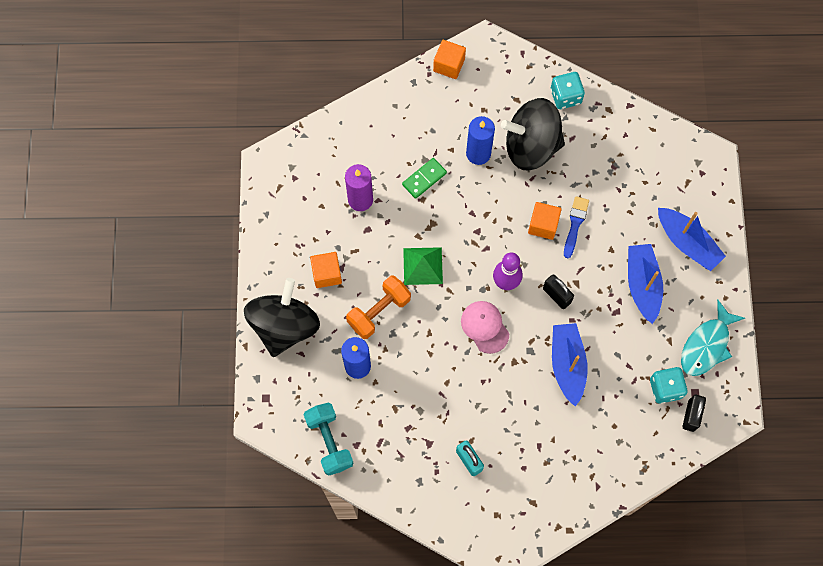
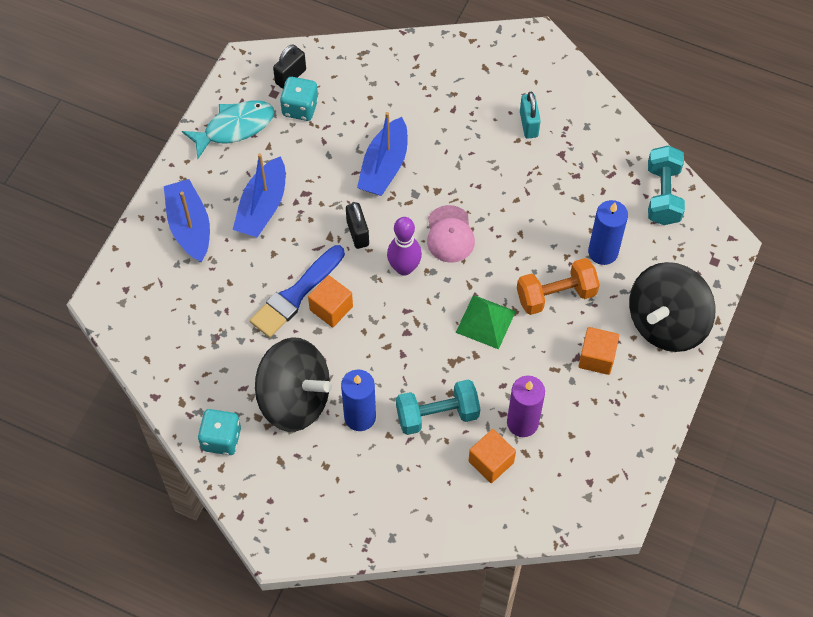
camera: 155 degrees left, 10 degrees down
green domino [402,158,447,199] -> turquoise dumbbell [396,379,480,435]
orange cube [433,40,466,79] -> orange cube moved to [468,429,516,483]
blue brush [564,196,589,258] -> blue brush [250,245,345,338], size x1.56

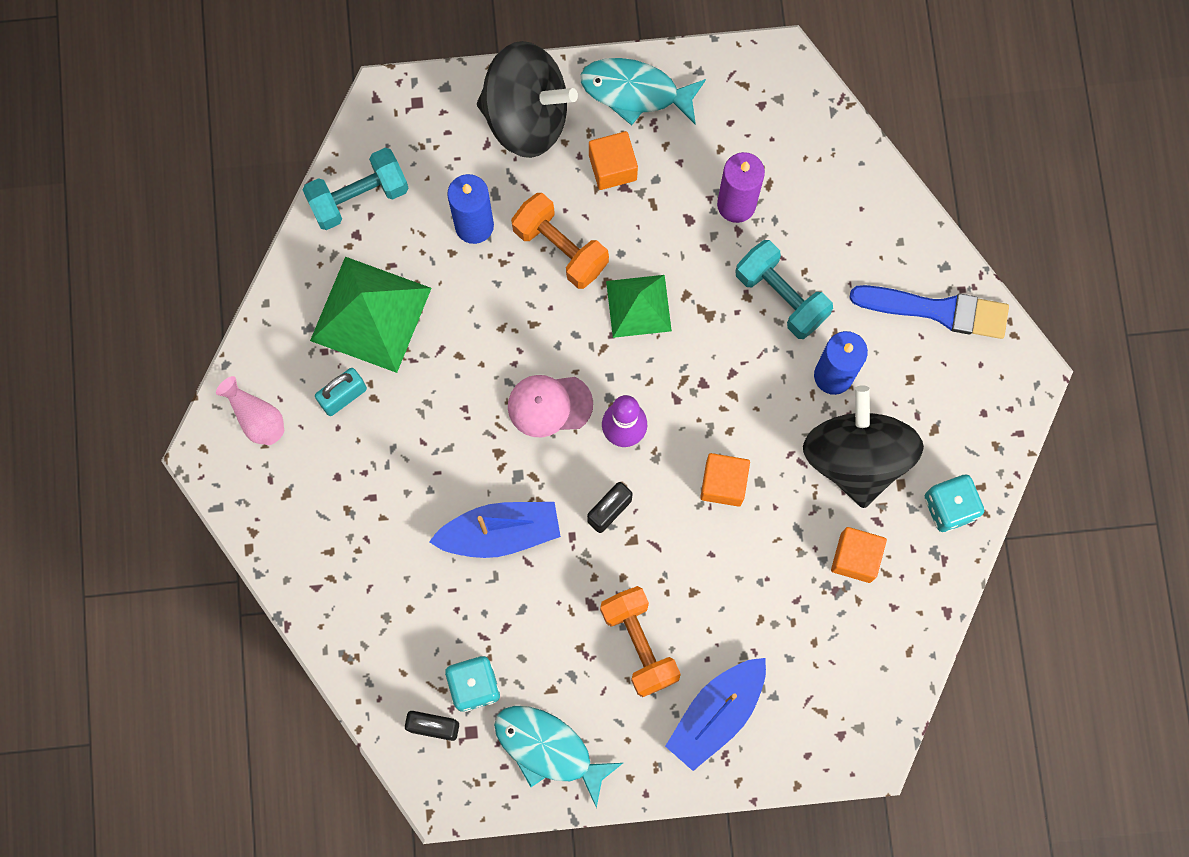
camera: 120 degrees left, 15 degrees up
blue boat [233,153,285,237] -> orange dumbbell [600,586,681,697]
blue brush [250,245,345,338] -> blue brush moved to [849,285,1009,339]
pink cap [427,205,475,263] -> pink cap turned 150 degrees counterclockwise [508,375,593,437]
orange cube [468,429,516,483] -> orange cube moved to [831,527,887,583]
none -> pink vase [216,376,284,445]
none -> green pyramid [310,257,432,373]
none -> turquoise fish [580,58,706,126]

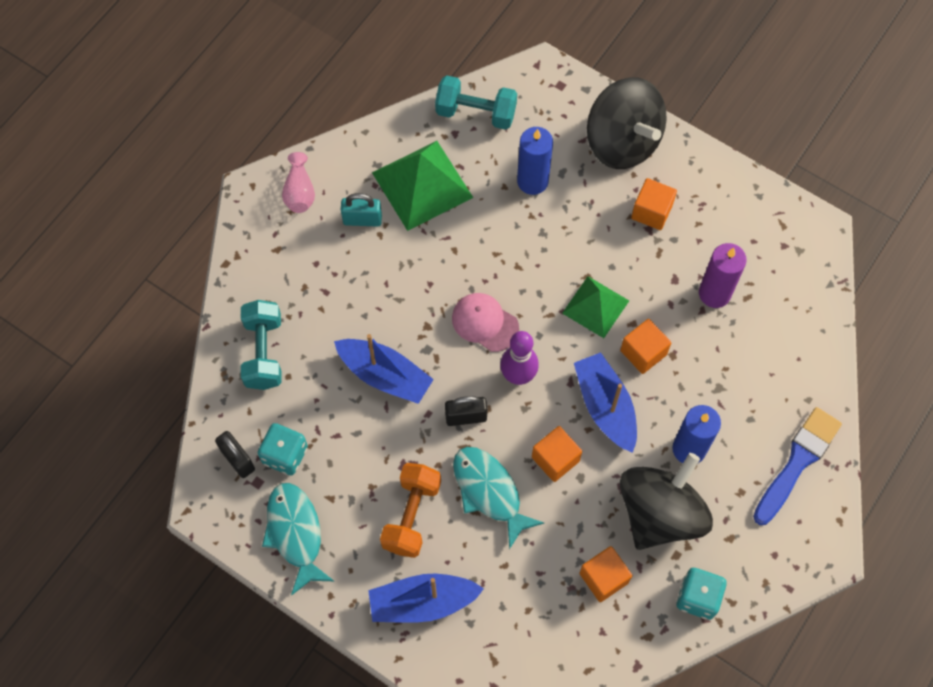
camera: 40 degrees right, 10 degrees down
orange dumbbell [511,193,609,289] -> none
turquoise fish [580,58,706,126] -> turquoise fish moved to [453,447,544,549]
turquoise dumbbell [735,240,833,339] -> turquoise dumbbell moved to [241,300,282,390]
blue brush [849,285,1009,339] -> blue brush turned 105 degrees counterclockwise [753,407,842,525]
none -> blue boat [574,352,637,453]
none -> orange cube [620,319,671,374]

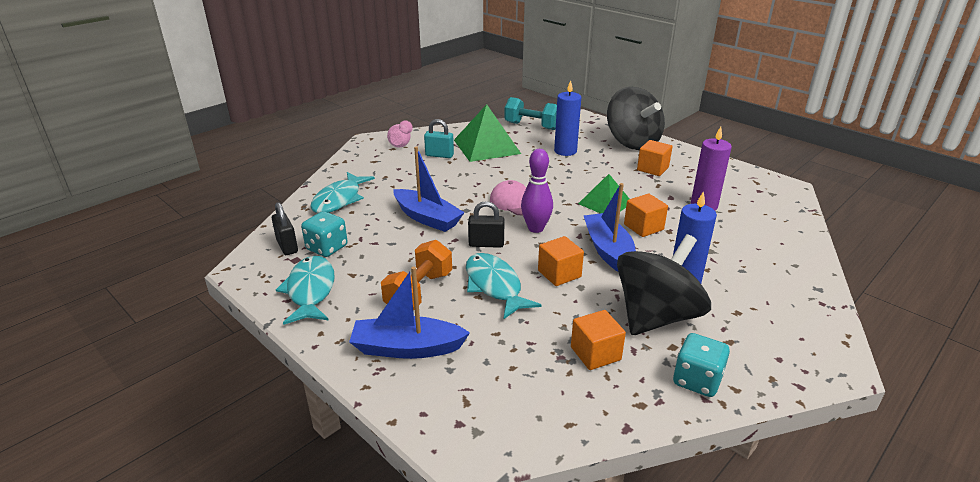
camera: 10 degrees right, 35 degrees down
turquoise dumbbell [241,300,282,390] -> turquoise fish [310,172,375,213]
blue brush [753,407,842,525] -> none

